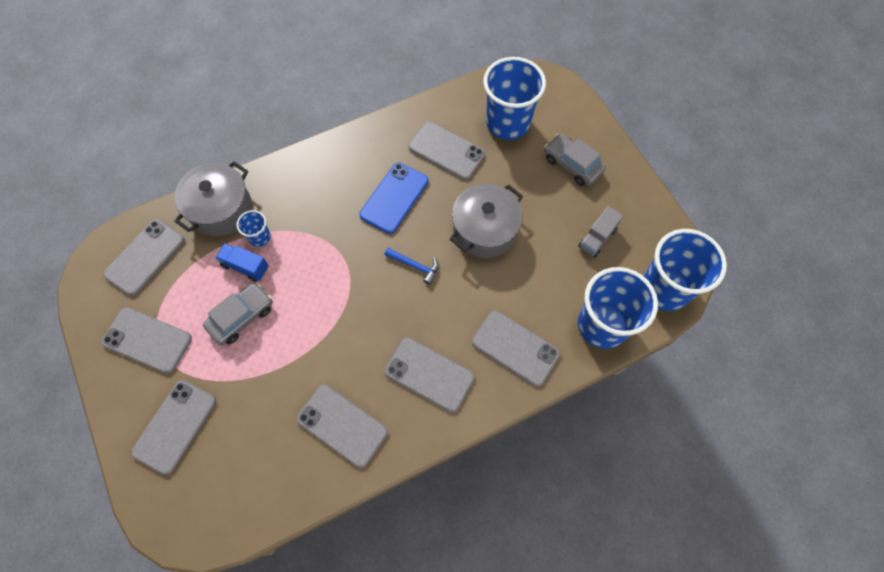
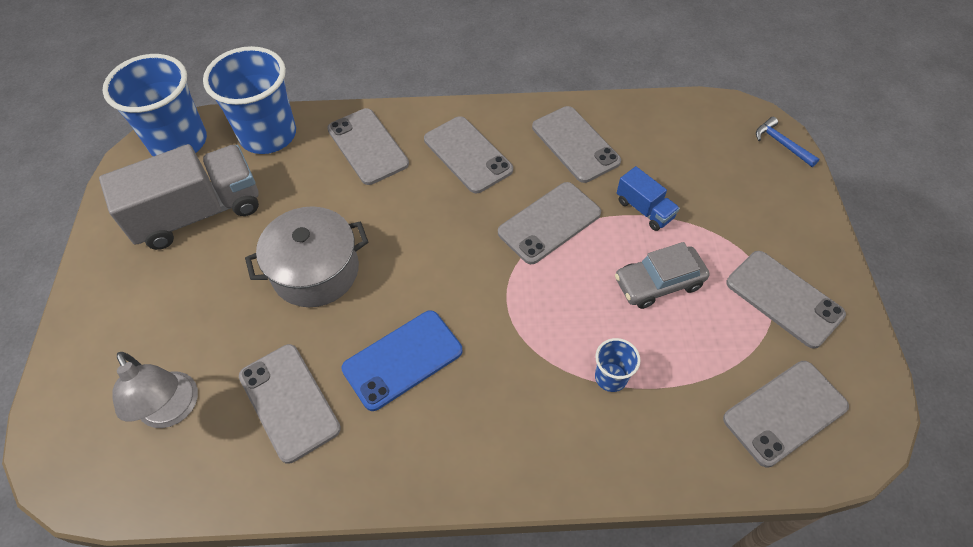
camera: 155 degrees left, 10 degrees down
grey phone [131,380,216,475] -> grey phone moved to [498,182,601,264]
grey pot [174,161,252,237] -> none
blue truck [215,244,269,282] -> blue truck moved to [617,166,680,231]
blue hammer [385,248,439,285] -> blue hammer moved to [756,117,819,167]
blue cup [483,57,546,140] -> grey lamp [112,352,198,428]
grey car [544,133,606,186] -> none
grey truck [578,206,623,258] -> grey truck [99,144,259,250], size x2.10

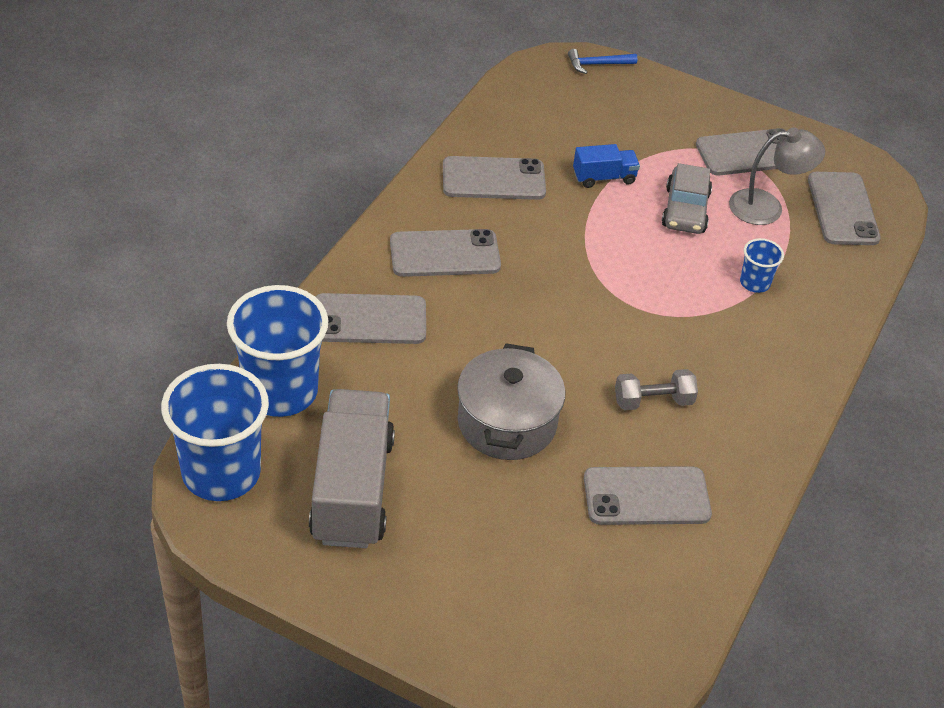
camera: 65 degrees left, 10 degrees down
grey lamp [112,352,198,428] -> grey lamp moved to [729,127,825,225]
blue phone [341,311,462,411] -> grey dumbbell [615,369,698,410]
grey phone [498,182,601,264] -> none

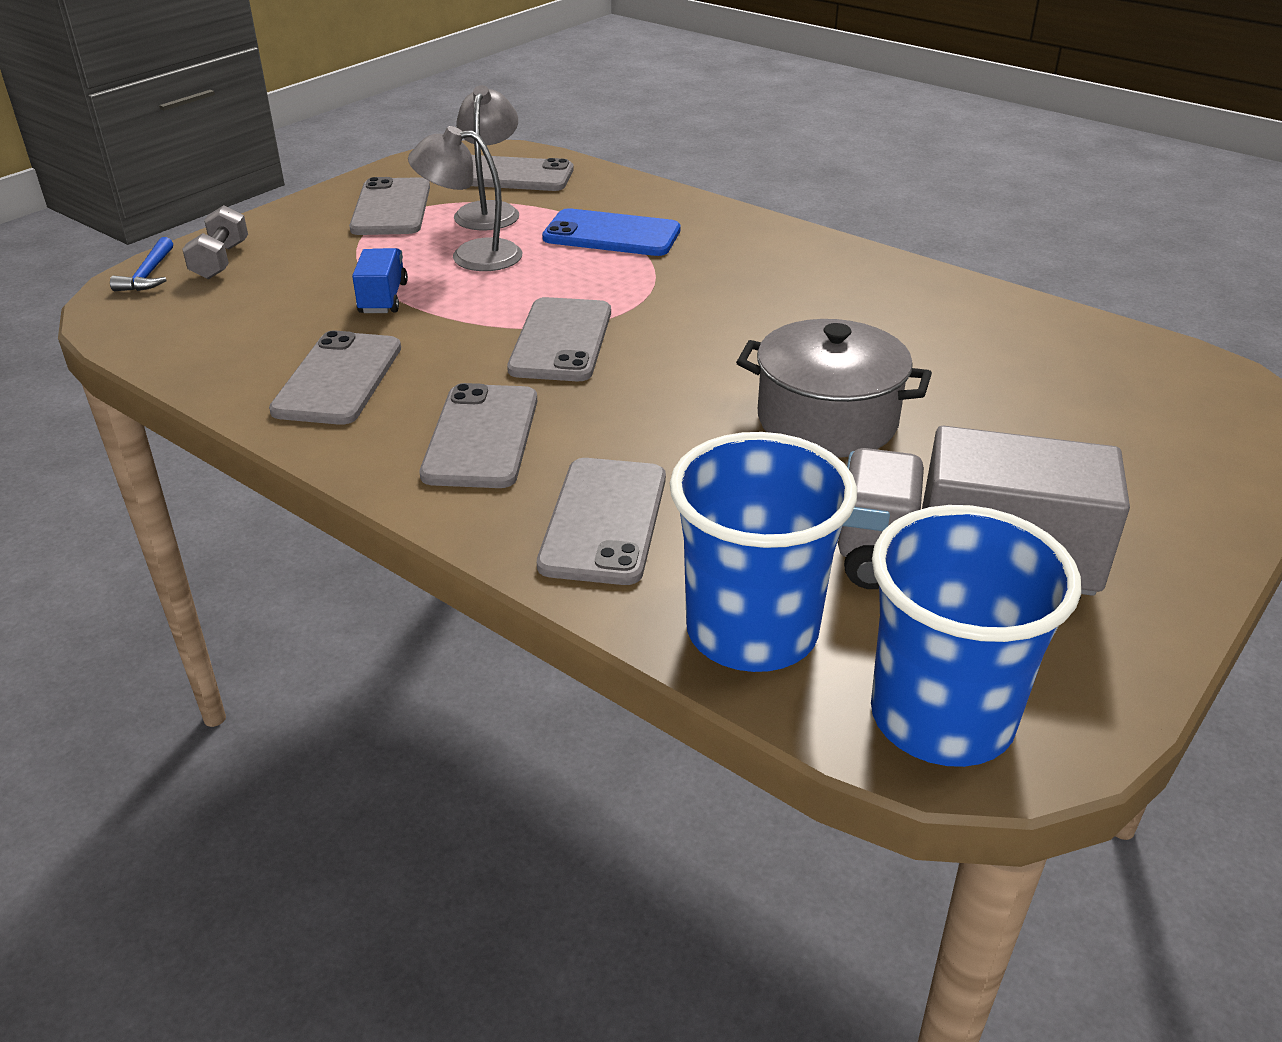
camera: 75 degrees left, 10 degrees down
grey phone [584,466,712,525] -> grey phone moved to [507,297,611,381]
grey dumbbell [615,369,698,410] -> grey dumbbell moved to [182,205,248,279]
grey car [662,163,712,234] -> grey lamp [408,126,522,271]
blue cup [740,238,784,293] -> blue phone [542,208,681,256]

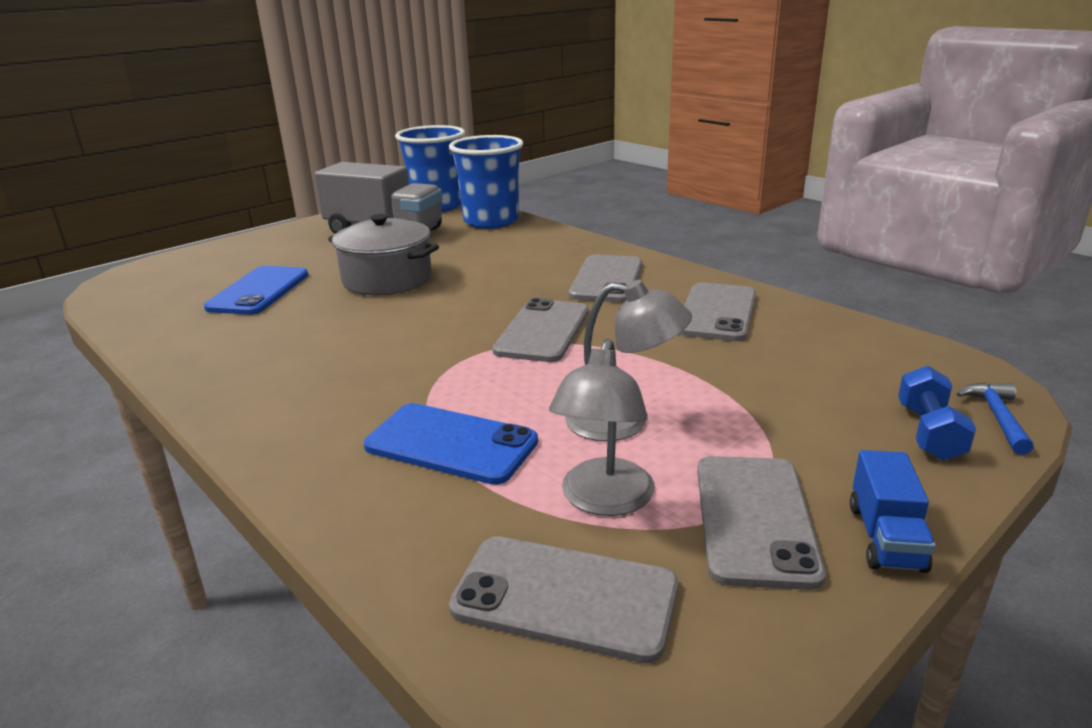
camera: 170 degrees left, 10 degrees down
grey dumbbell [182,205,248,279] -> blue dumbbell [898,366,976,461]
blue truck [352,248,408,313] -> blue truck moved to [850,450,936,573]
grey phone [537,458,666,585] -> none
none -> blue phone [204,266,308,315]

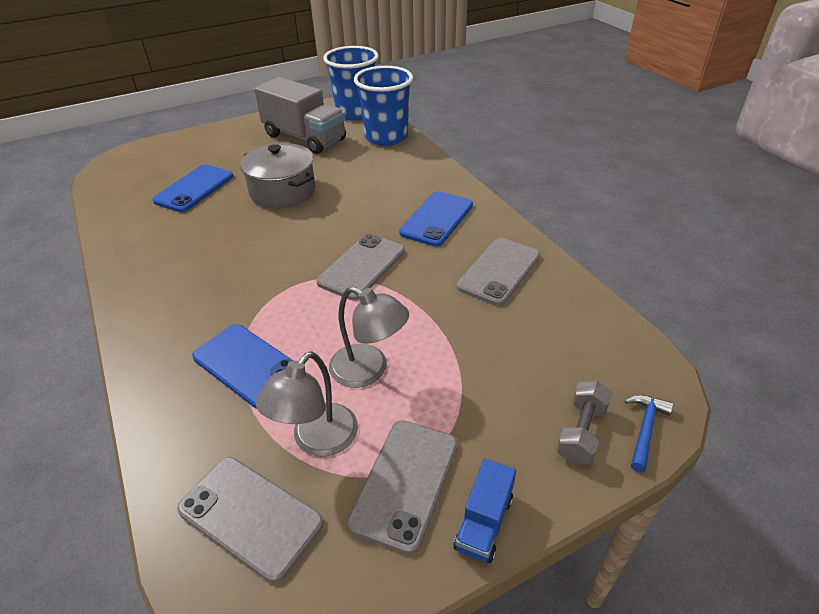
camera: 15 degrees right, 15 degrees up
grey phone [569,255,642,302] -> blue phone [399,191,473,247]
blue dumbbell [898,366,976,461] -> grey dumbbell [556,381,612,465]

